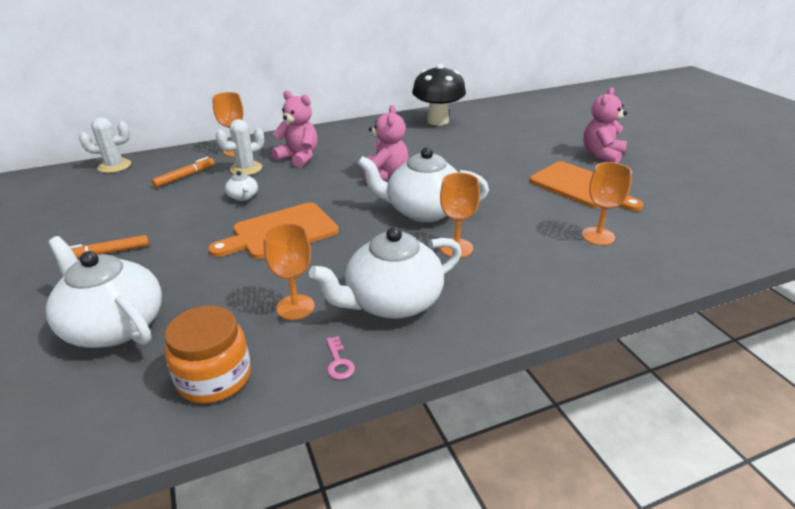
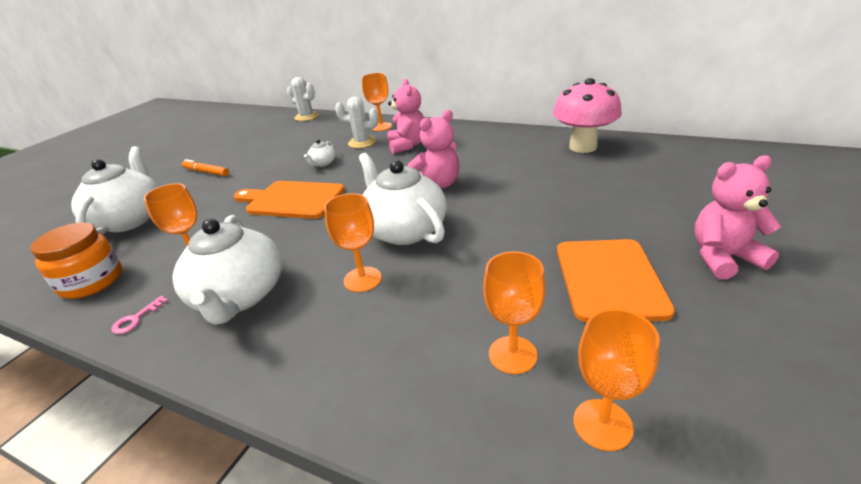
camera: 50 degrees right, 0 degrees up
orange marker [151,157,214,188] -> none
white teapot [309,227,462,319] -> white teapot turned 120 degrees counterclockwise [172,215,282,324]
black mushroom [412,64,466,125] -> pink mushroom [553,78,622,153]
none -> orange goblet [573,309,660,451]

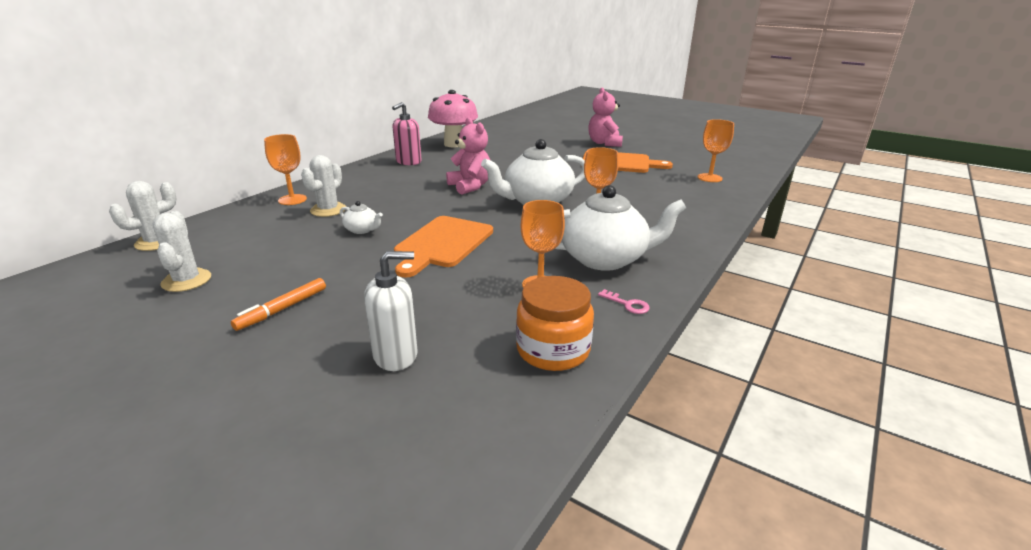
camera: 85 degrees left, 5 degrees down
white teapot [71,146,158,235] -> white soap dispenser [364,251,418,371]
pink teddy bear [387,79,424,154] -> none
orange goblet [483,251,546,374] -> none
none -> white cactus [152,211,211,292]
none -> pink soap dispenser [392,102,422,165]

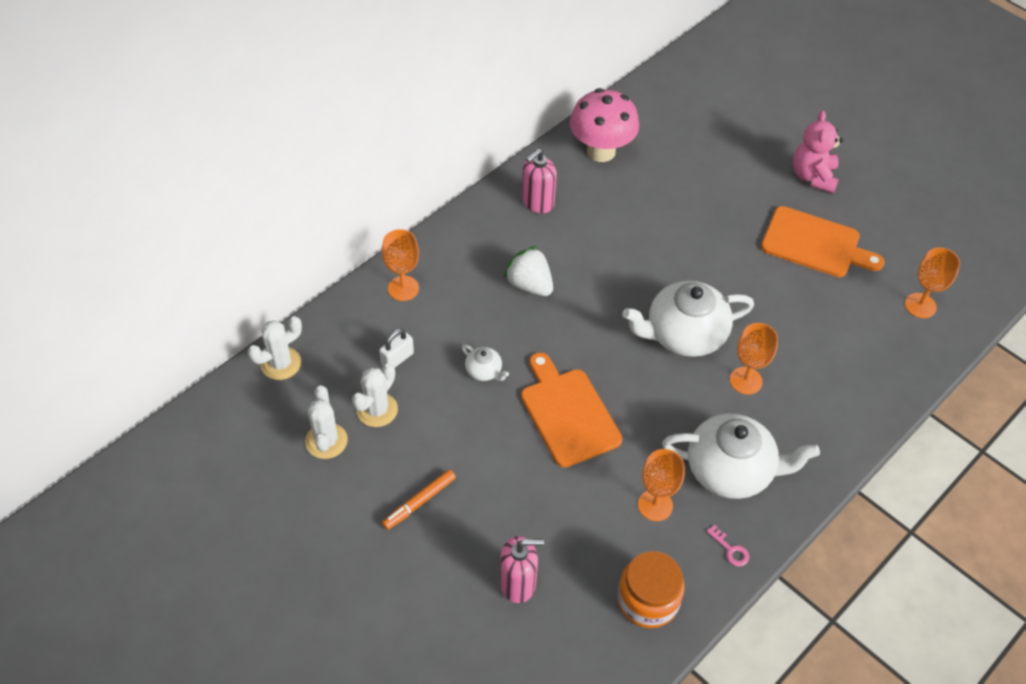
camera: 10 degrees right, 25 degrees up
white cactus [301,155,346,217] -> white cactus moved to [352,363,398,427]
white soap dispenser [364,251,418,371] -> pink soap dispenser [500,536,544,603]
orange cutting board [394,216,493,277] -> orange cutting board turned 120 degrees clockwise [521,352,622,468]
pink teddy bear [446,117,490,195] -> none
none -> white padlock [379,328,414,368]
none -> white strawberry [504,246,553,296]

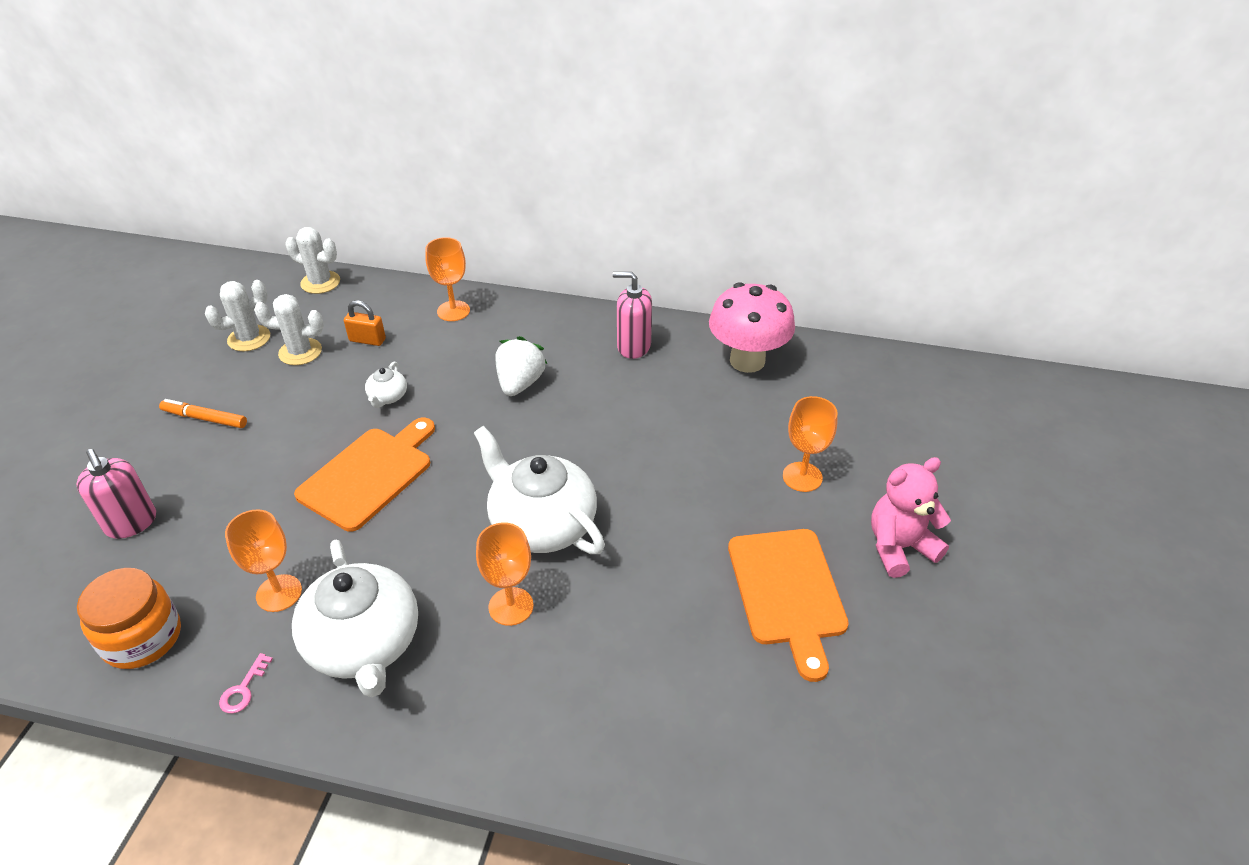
camera: 60 degrees right, 10 degrees down
white padlock [379,328,414,368] -> orange padlock [344,300,386,346]
orange goblet [905,247,960,318] -> orange goblet moved to [783,396,838,492]

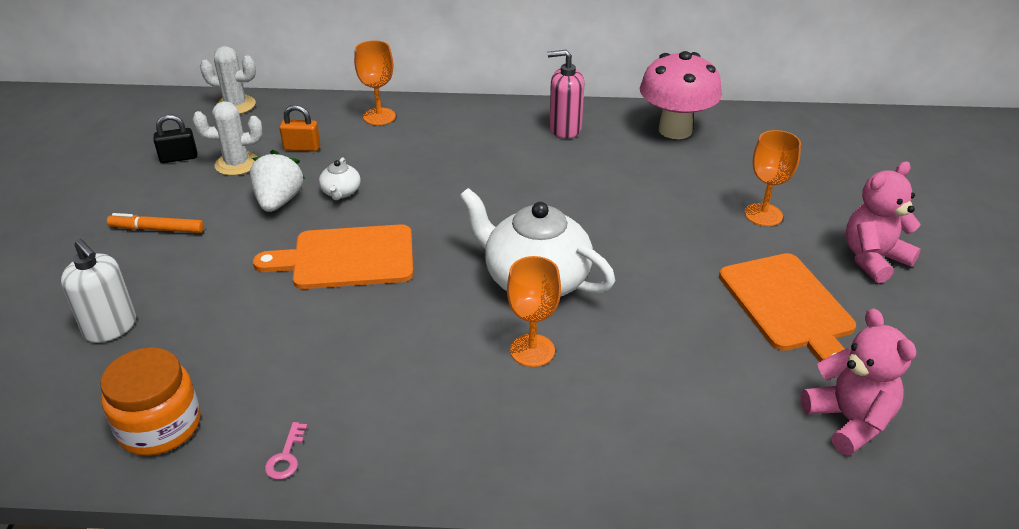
camera: 10 degrees left, 5 degrees down
pink soap dispenser [76,449,156,539] -> white soap dispenser [61,239,136,343]
white cactus [205,280,270,351] -> black padlock [153,114,197,163]
orange goblet [225,509,302,612] -> none
white teapot [292,540,418,697] -> none
orange cutting board [294,418,435,532] -> orange cutting board turned 120 degrees counterclockwise [253,224,413,289]
white strawberry [495,336,547,396] -> white strawberry moved to [250,150,305,212]
none -> pink teddy bear [801,308,916,456]

